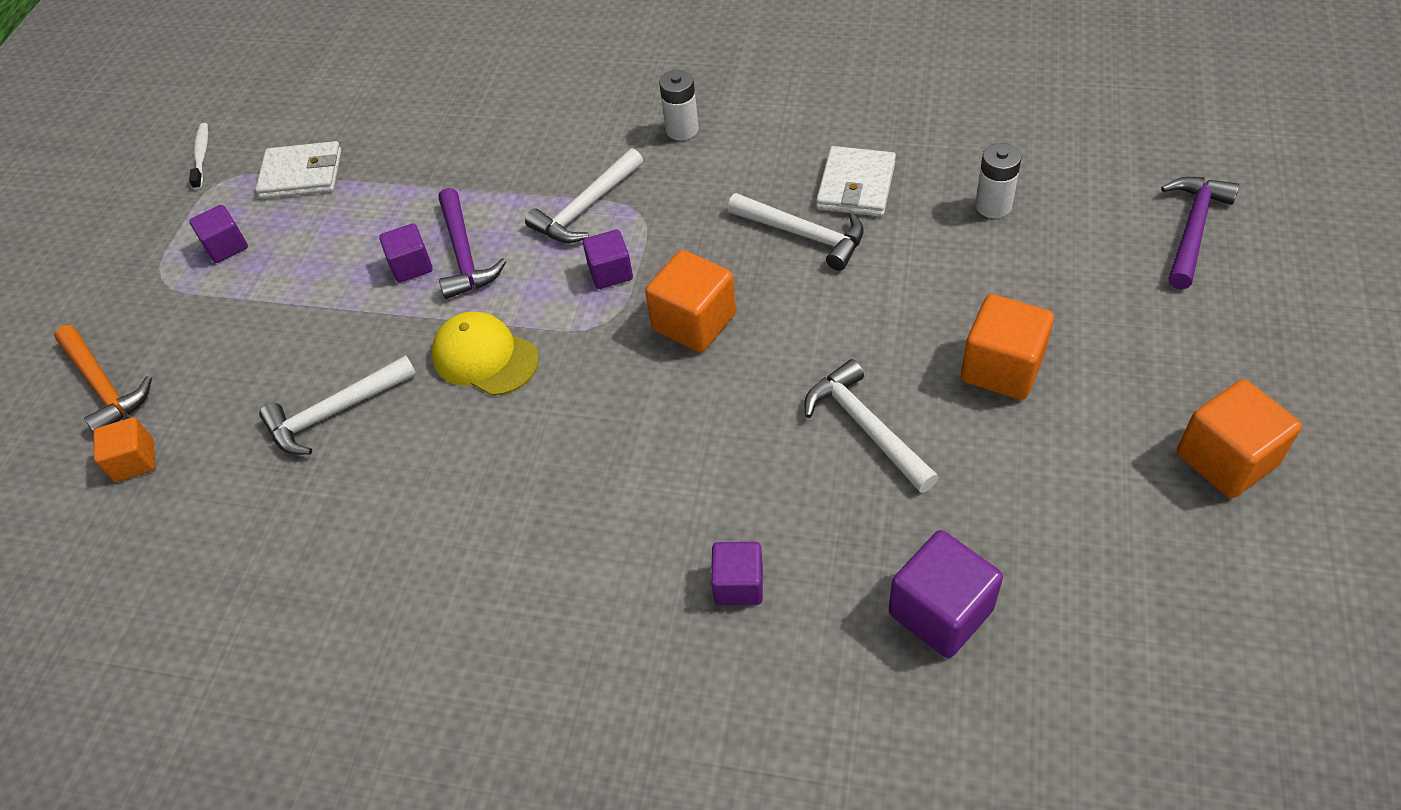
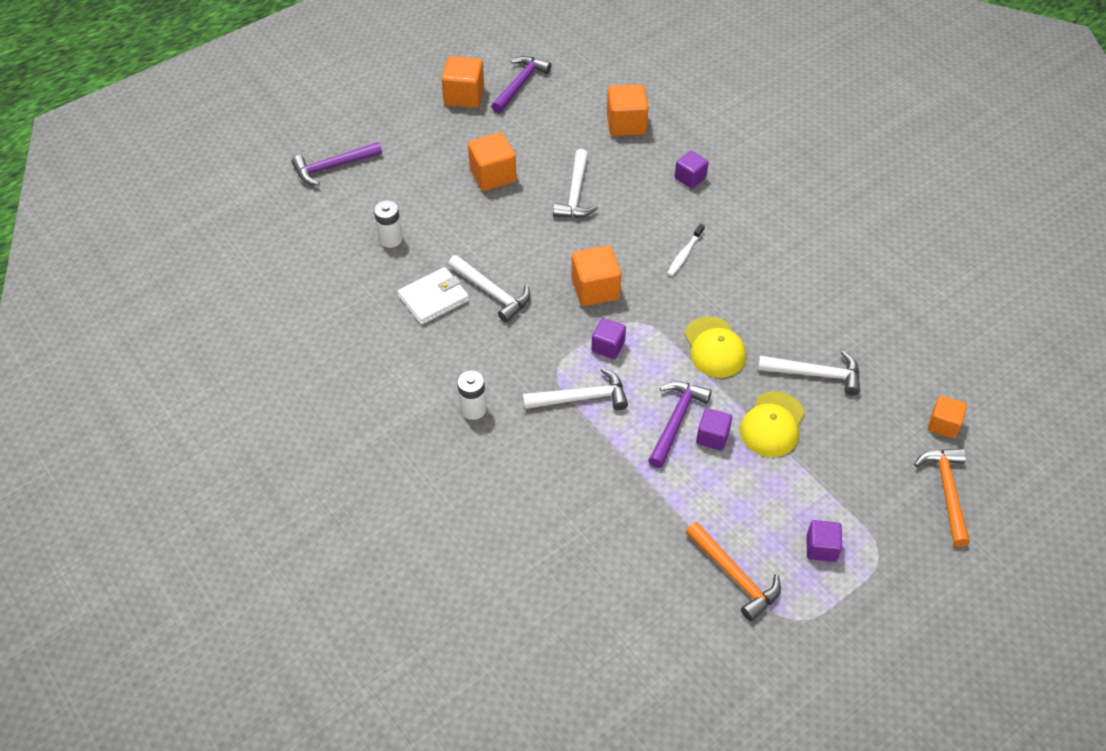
camera: 145 degrees left, 0 degrees up
white toothbrush [189,123,208,190] -> white toothbrush moved to [667,224,705,276]
white wallet [255,141,342,199] -> orange hammer [686,522,781,621]
white hammer [728,193,864,271] -> white hammer turned 150 degrees clockwise [448,255,530,323]
purple cube [889,530,1003,658] -> orange cube [607,84,649,136]
none -> purple hammer [491,56,552,113]
none -> yellow cap [740,391,805,457]

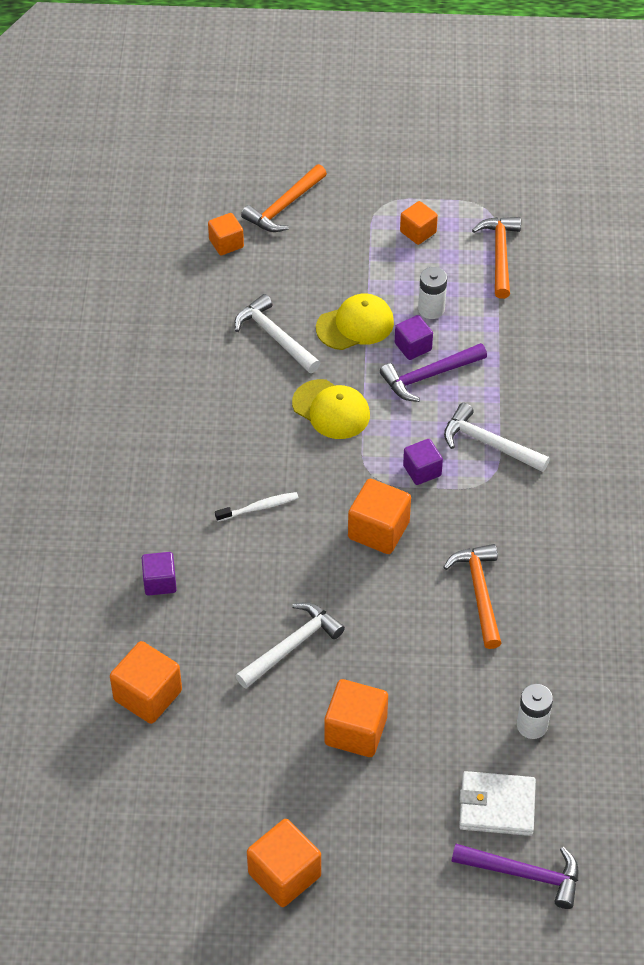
camera: 140 degrees left, 0 degrees up
white wallet [398,267,469,325] -> white wallet moved to [459,771,536,836]
white hammer [448,255,530,323] -> orange hammer [443,544,502,649]
white battery [457,371,487,420] -> white battery moved to [418,267,447,319]
purple hammer [491,56,552,113] -> none
yellow cap [684,317,746,378] -> yellow cap turned 105 degrees clockwise [292,379,370,439]
purple cube [807,520,842,562] -> orange cube [400,201,438,245]

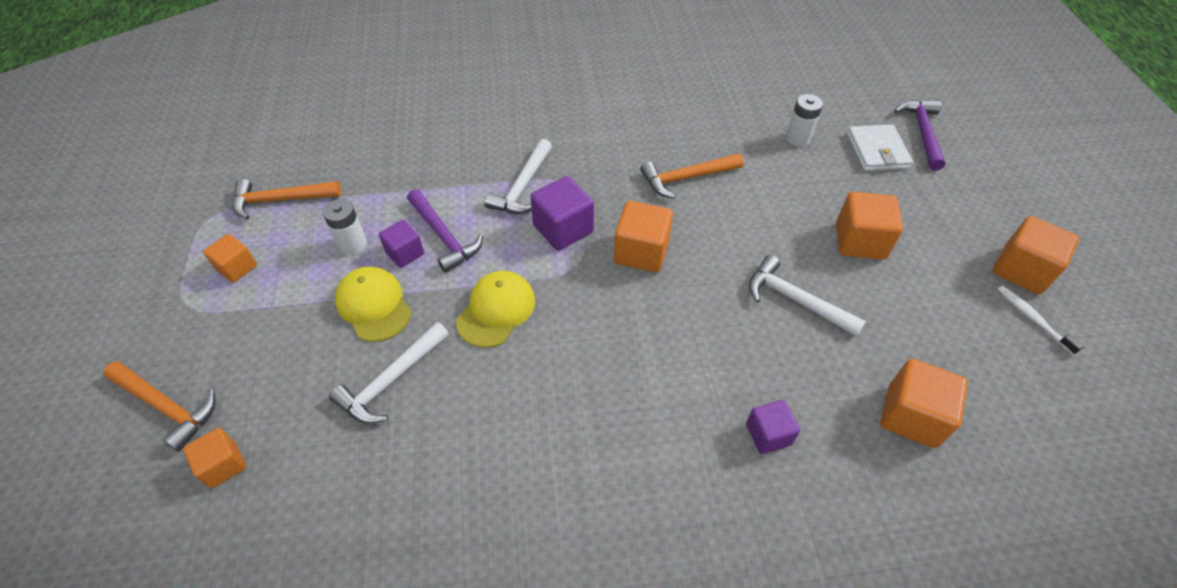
camera: 100 degrees left, 0 degrees up
white toothbrush [215,492,298,522] -> white toothbrush moved to [997,286,1084,355]
purple cube [403,439,443,485] -> purple cube [530,176,594,251], size x1.59

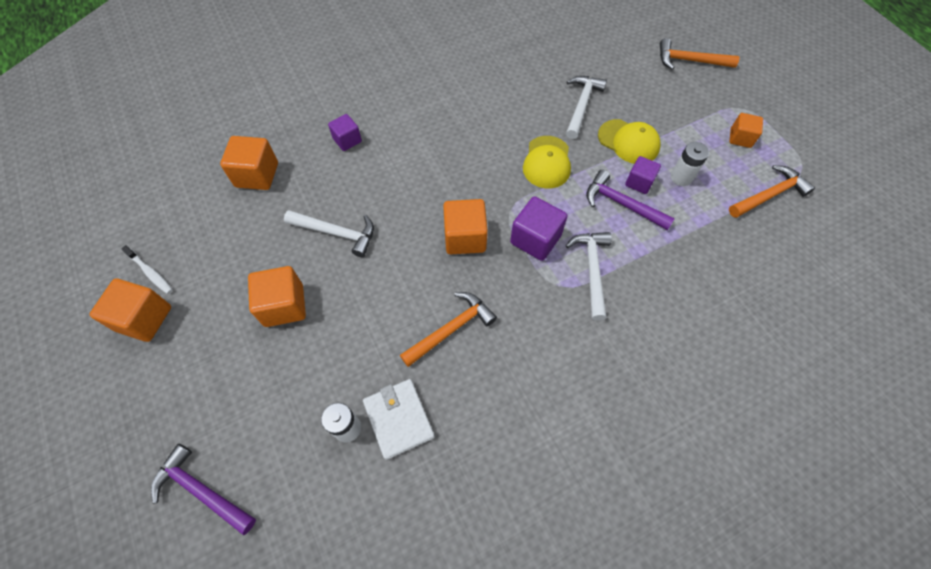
camera: 160 degrees right, 10 degrees up
orange cube [183,428,246,488] -> none
white wallet [847,124,913,171] -> white wallet moved to [363,379,435,460]
purple hammer [894,100,945,171] -> purple hammer turned 135 degrees clockwise [151,444,256,535]

